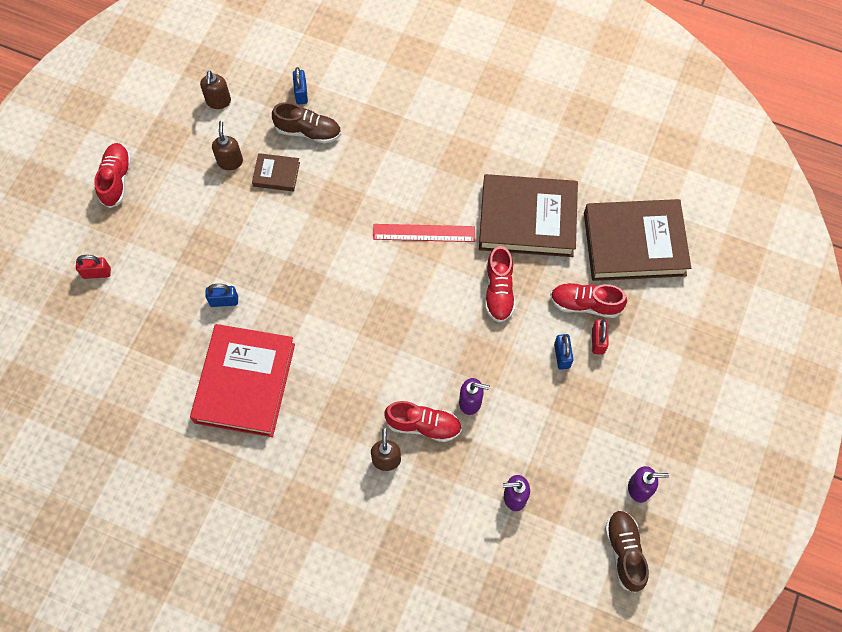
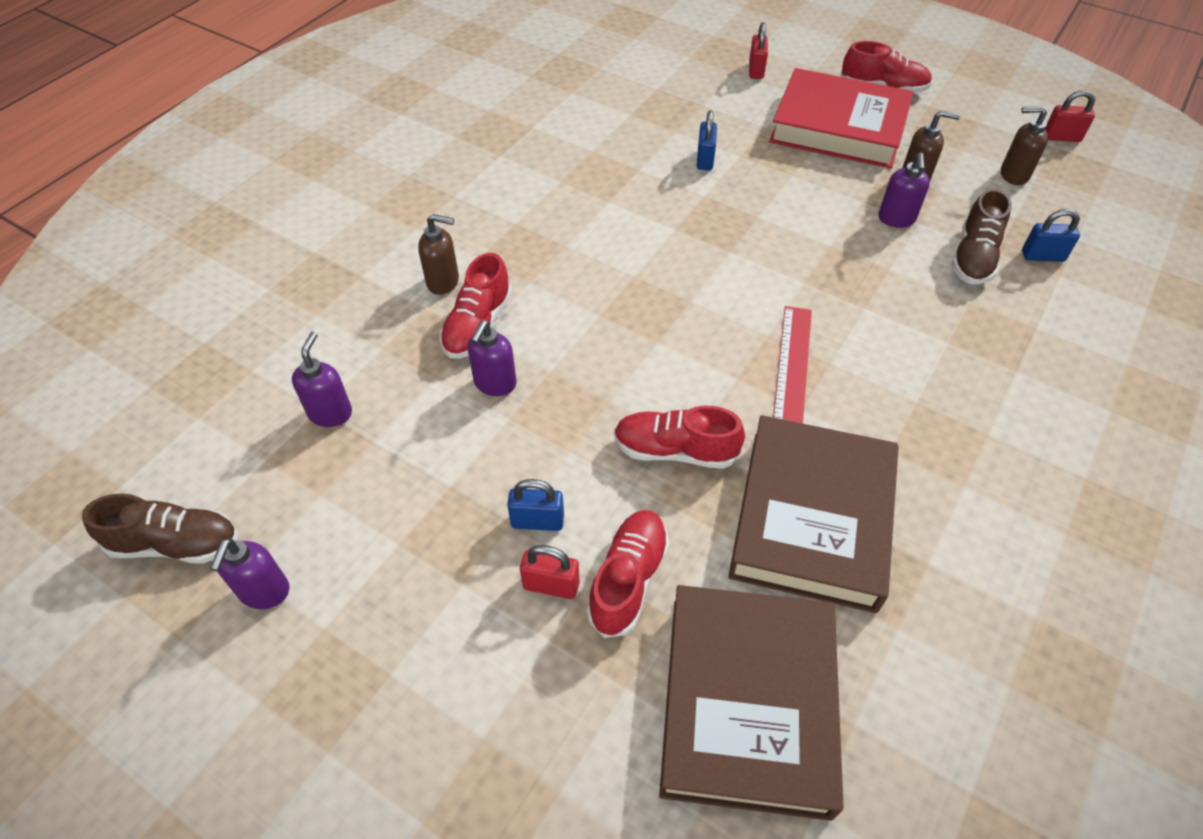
camera: 100 degrees right, 15 degrees down
red book [190,324,295,437] -> red book moved to [769,68,913,169]
brown book [252,153,300,191] -> purple soap dispenser [878,152,930,228]
none -> red padlock [1045,90,1095,142]

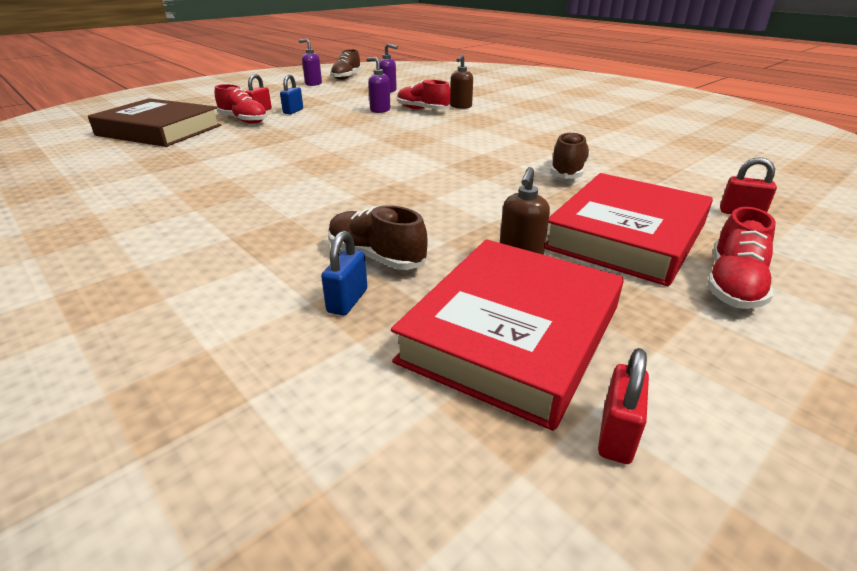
camera: 105 degrees right, 20 degrees down
red shoe [614,406,745,469] -> none
blue padlock [697,110,717,170] -> brown shoe [550,132,590,179]
brown book [728,415,898,613] -> none
red ruler [773,306,812,424] -> none
purple soap dispenser [878,152,930,228] -> none
brown soap dispenser [1001,106,1048,185] -> red book [391,239,624,431]

